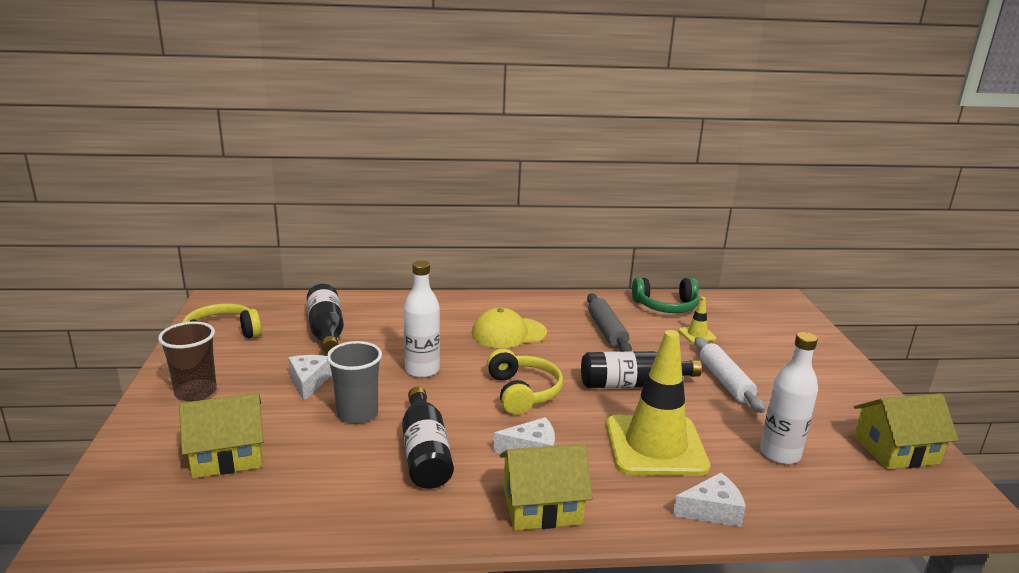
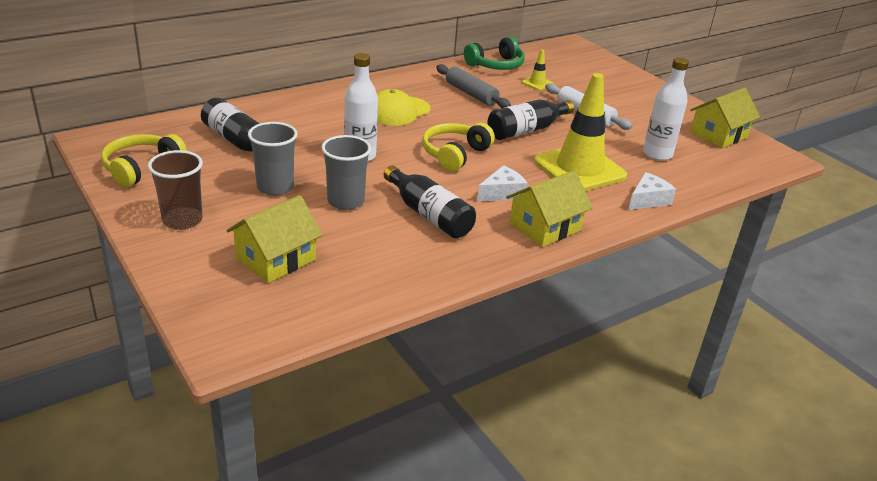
camera: 30 degrees left, 10 degrees up
white cheese [288,355,332,401] -> grey cup [248,122,298,196]
yellow headphones [487,348,563,415] -> yellow headphones turned 105 degrees counterclockwise [422,123,495,171]

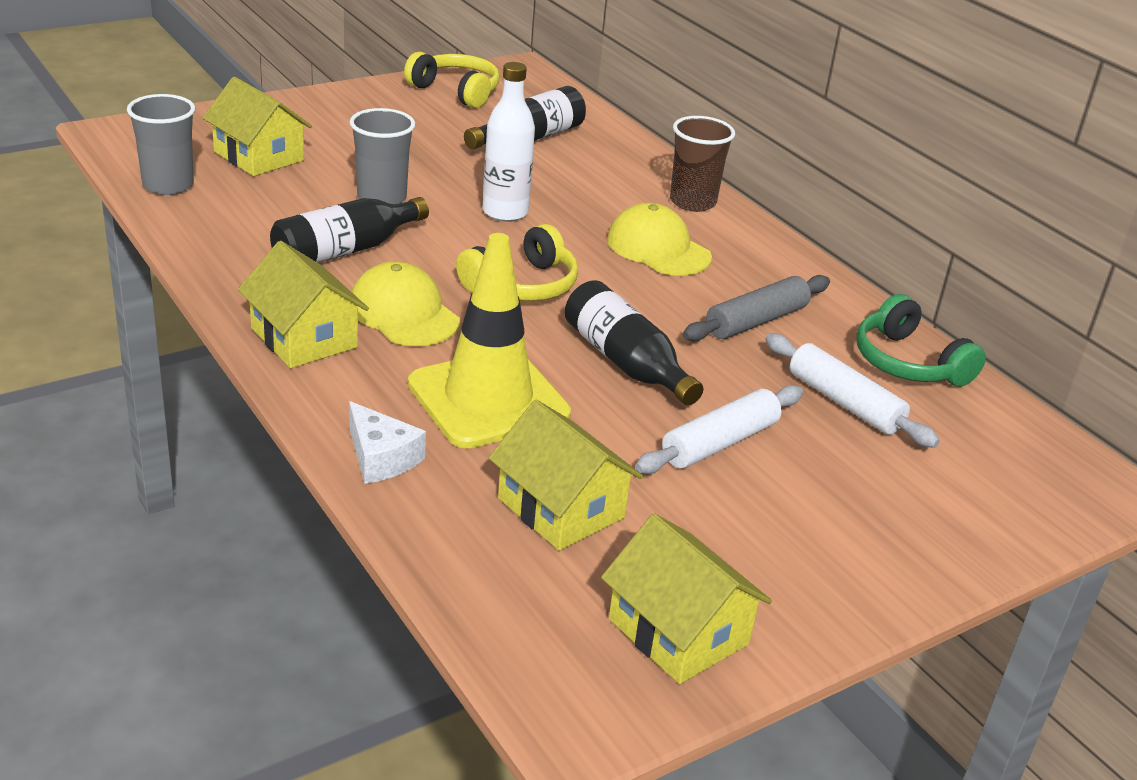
camera: 90 degrees right, 0 degrees up
brown cup [148,150,203,230] -> brown cup moved to [670,116,735,212]
grey cup [248,122,298,196] -> grey cup moved to [127,94,195,195]
yellow headphones [422,123,495,171] -> yellow headphones turned 105 degrees clockwise [456,224,578,301]
white cheese [477,165,528,202] -> yellow cap [351,261,460,346]
yellow traffic cone [521,50,554,90] -> white rolling pin [765,333,940,448]
white bottle [643,57,689,161] -> yellow house [488,400,643,551]

